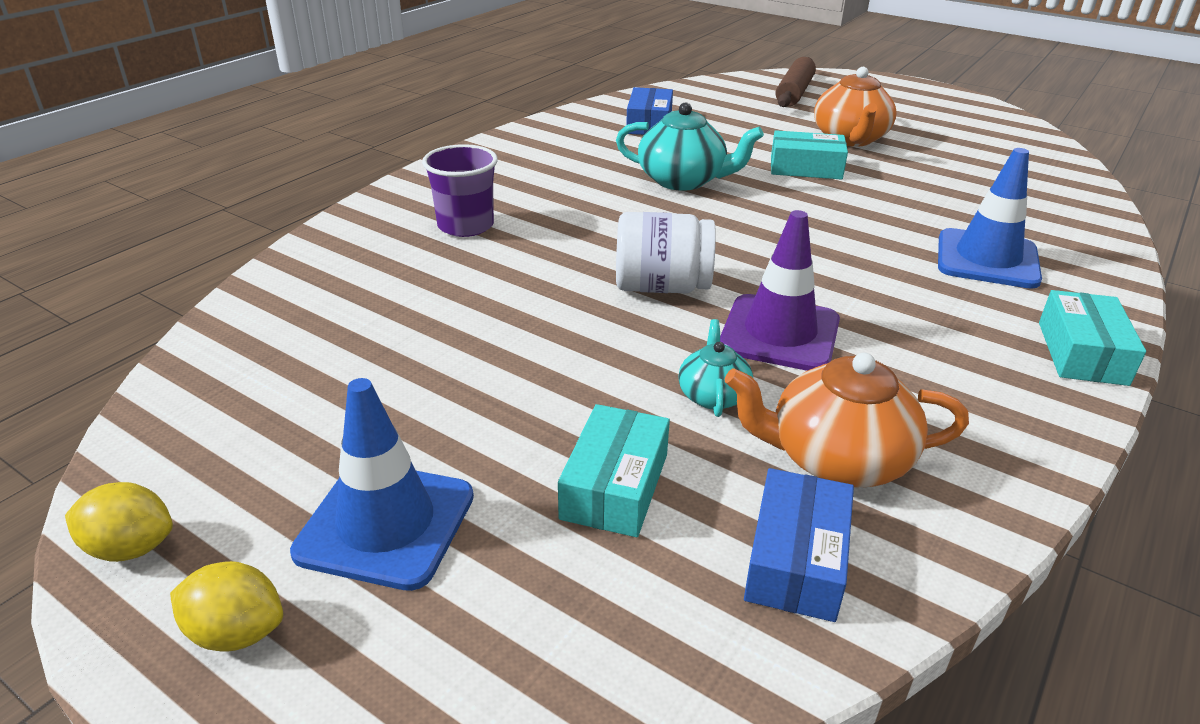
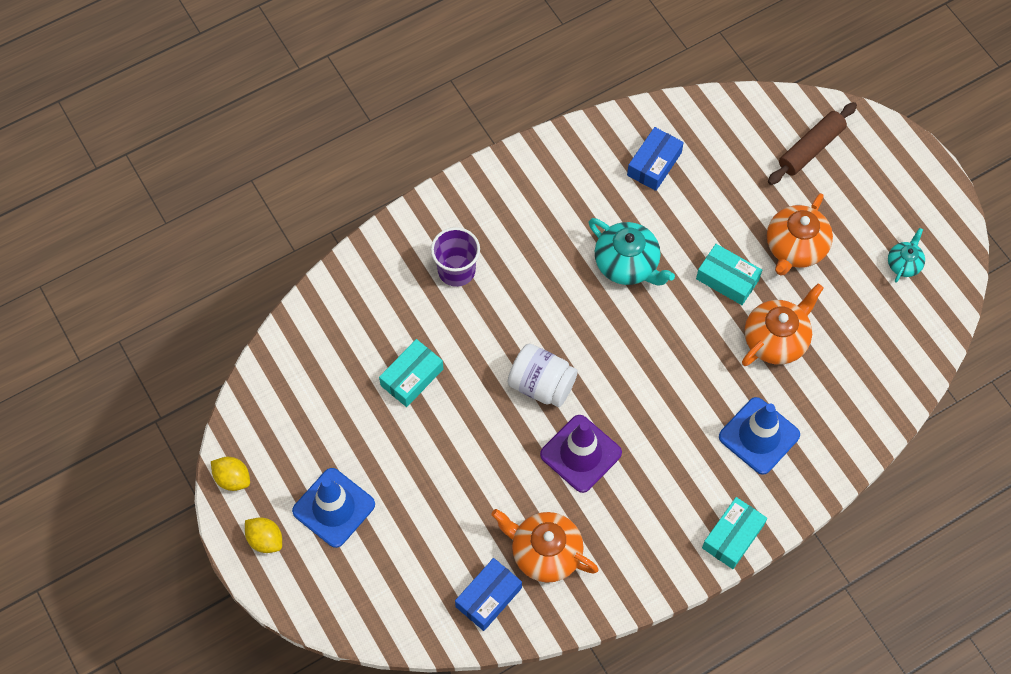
camera: 25 degrees right, 30 degrees up
turquoise box [558,404,670,537] -> turquoise box moved to [379,339,443,407]
turquoise teapot [678,319,753,417] -> turquoise teapot moved to [888,228,925,282]
none -> orange teapot [742,284,824,366]

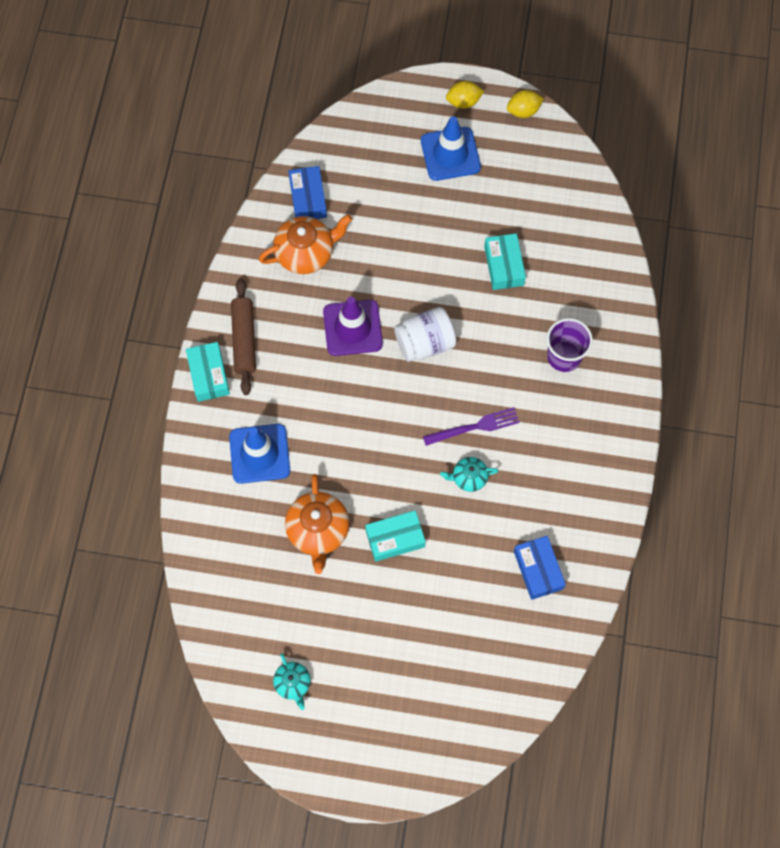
camera: 130 degrees right, 5 degrees up
turquoise teapot [589,218,675,286] -> turquoise teapot [440,457,498,492], size x0.56
orange teapot [767,193,833,275] -> none
brown rolling pin [768,102,857,185] -> brown rolling pin moved to [231,278,256,395]
none -> purple fork [423,407,519,446]

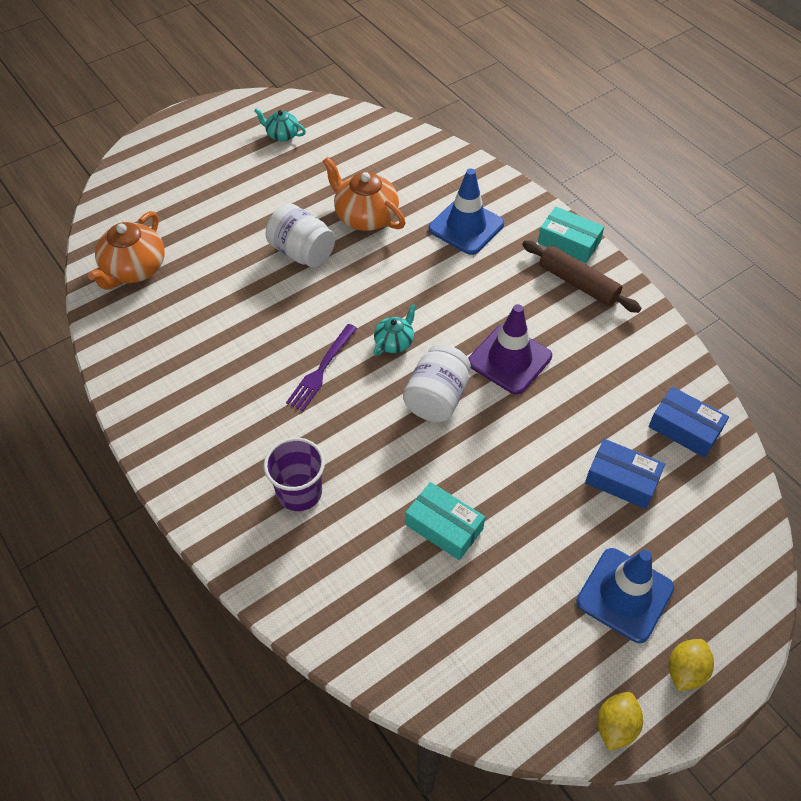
camera: 135 degrees right, 15 degrees down
orange teapot [259,215,352,274] -> orange teapot moved to [88,211,165,290]
turquoise box [365,510,426,562] -> white jar [266,203,335,268]
turquoise teapot [440,457,498,492] -> turquoise teapot moved to [373,304,417,355]
blue box [514,536,566,600] -> blue box moved to [585,439,665,509]

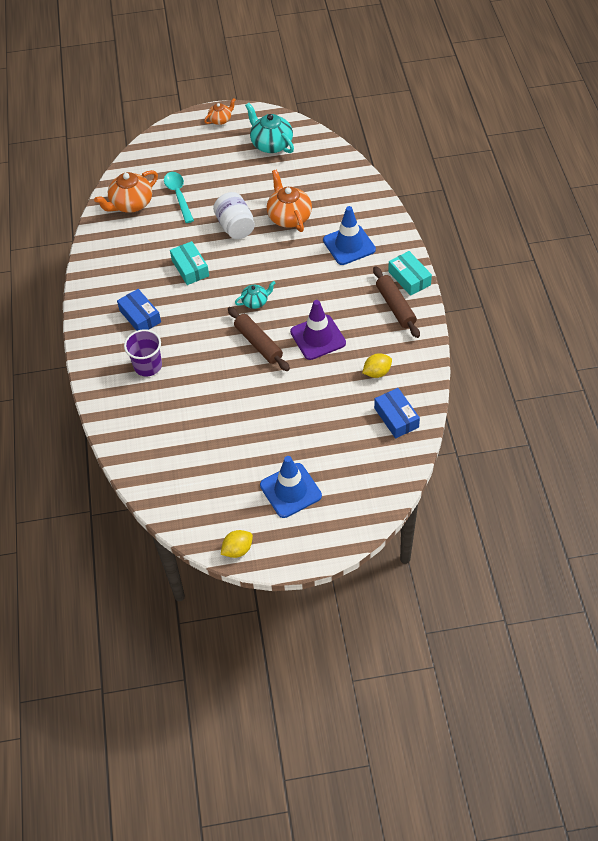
camera: 30 degrees right, 0 degrees up
turquoise teapot [254,108,306,141] -> turquoise teapot [245,103,294,153], size x1.78
purple fork [286,324,357,411] -> none
white jar [403,344,471,422] -> brown rolling pin [228,307,290,371]
turquoise box [405,482,485,560] -> turquoise box moved to [170,241,209,285]
blue box [585,439,665,509] -> blue box moved to [117,289,161,331]
yellow lemon [669,639,714,691] -> yellow lemon moved to [362,353,392,378]
none -> turquoise spoon [164,172,194,223]
none -> orange teapot [204,98,236,125]

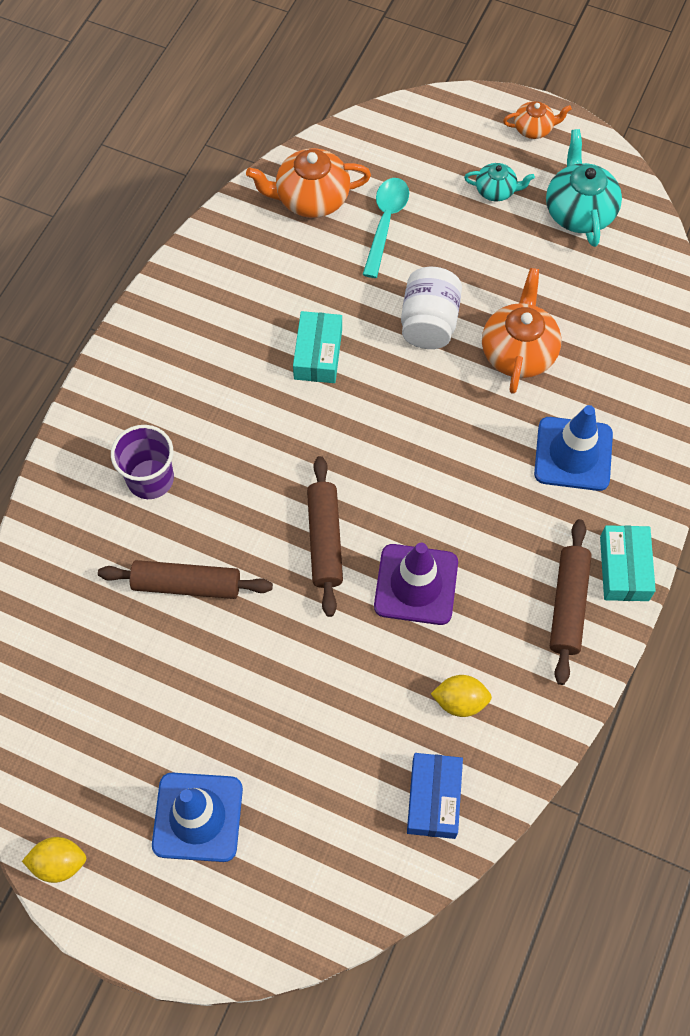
camera: 30 degrees right, 10 degrees up
blue box [117,289,161,331] -> none
turquoise teapot [235,281,275,309] -> turquoise teapot moved to [464,163,535,201]
none -> brown rolling pin [98,560,273,599]

